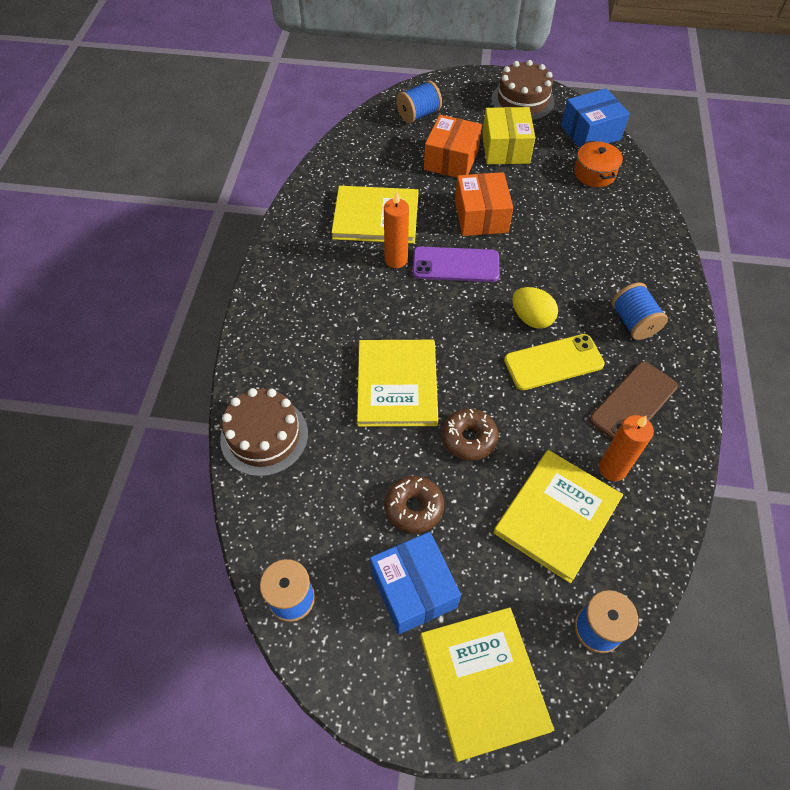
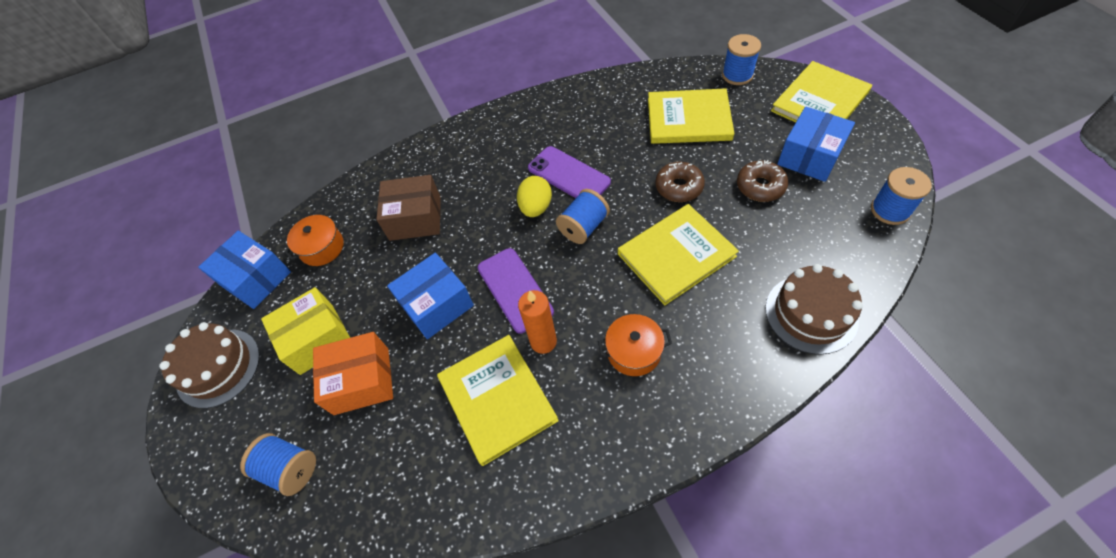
camera: 115 degrees left, 0 degrees up
orange box [455,172,513,236] -> blue box [387,253,474,339]
yellow phone [504,334,605,390] -> purple phone [528,146,611,198]
brown phone [590,362,678,440] -> none
orange candle [599,415,654,481] -> none
blue spool [612,282,668,340] -> blue spool moved to [556,189,610,244]
none -> brown box [376,175,441,241]
none -> orange pot [598,314,672,376]

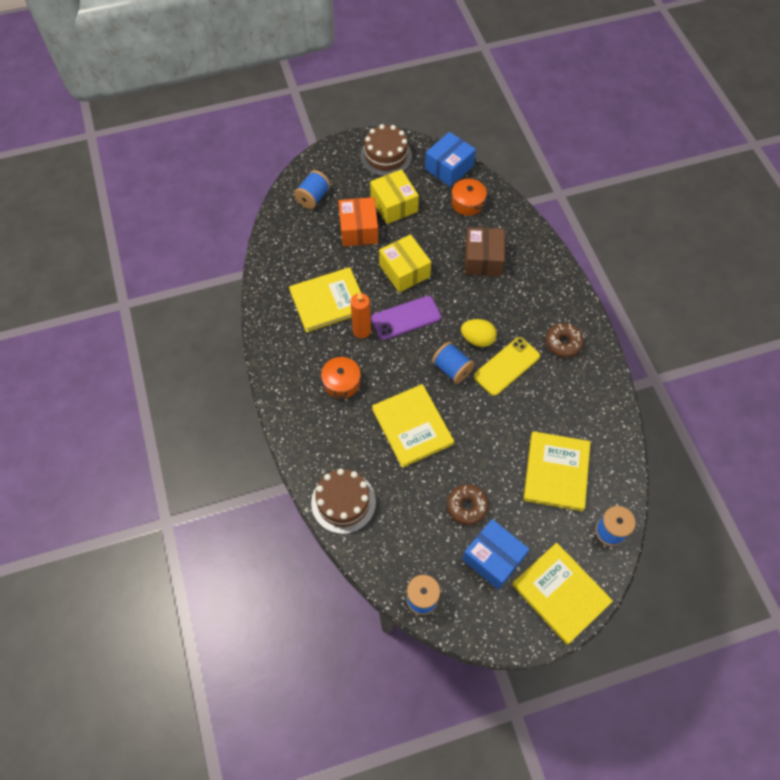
camera: 90 degrees right, 5 degrees up
blue box [387,253,474,339] -> yellow box [379,234,431,293]
purple phone [528,146,611,198] -> yellow phone [474,337,540,396]
brown donut [655,162,705,202] -> brown donut moved to [546,323,584,357]

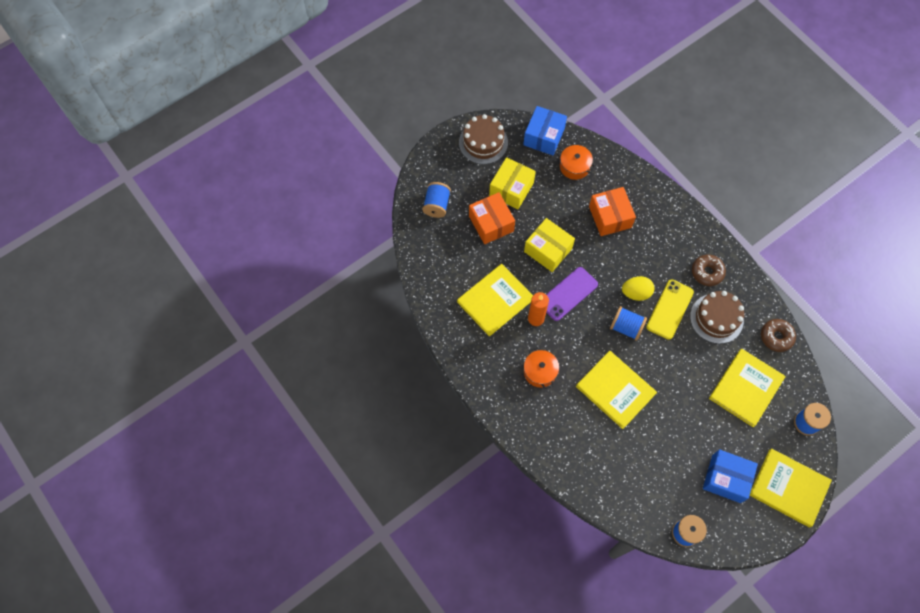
camera: 20 degrees left, 5 degrees up
brown cake [311,468,376,534] -> brown cake moved to [690,291,744,344]
yellow box [370,169,419,224] -> yellow box turned 75 degrees clockwise [489,157,536,209]
brown donut [447,484,489,525] -> brown donut moved to [761,319,796,352]
brown box [465,227,505,276] -> orange box [589,187,636,236]
yellow book [523,431,591,511] -> yellow book turned 45 degrees clockwise [709,349,786,427]

